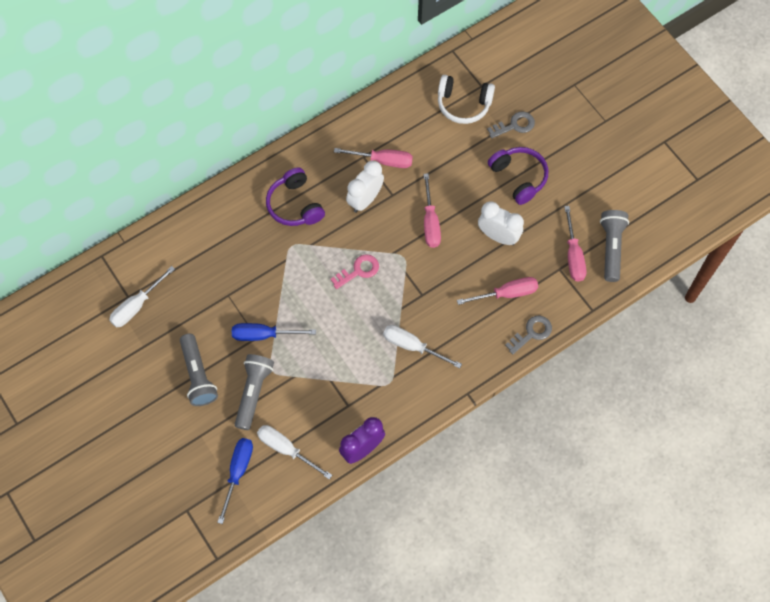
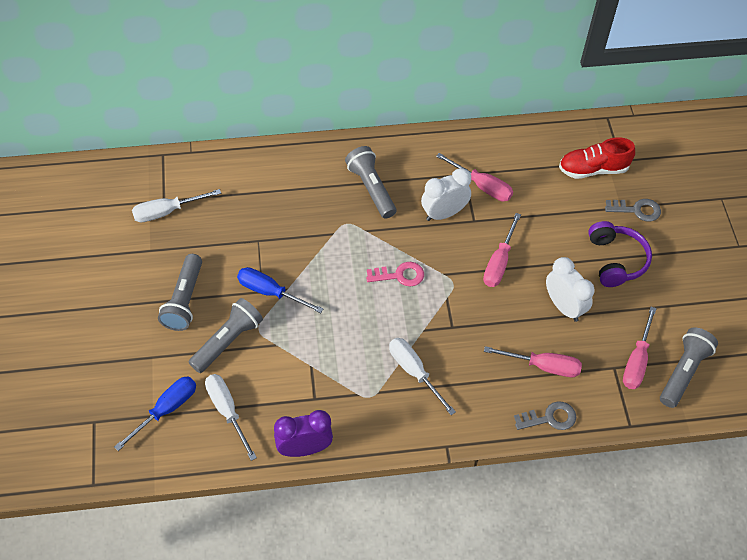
camera: 25 degrees right, 10 degrees down
purple headphones [266,167,325,226] -> grey flashlight [345,146,396,219]
white headphones [438,75,495,124] -> red shoe [559,137,635,179]

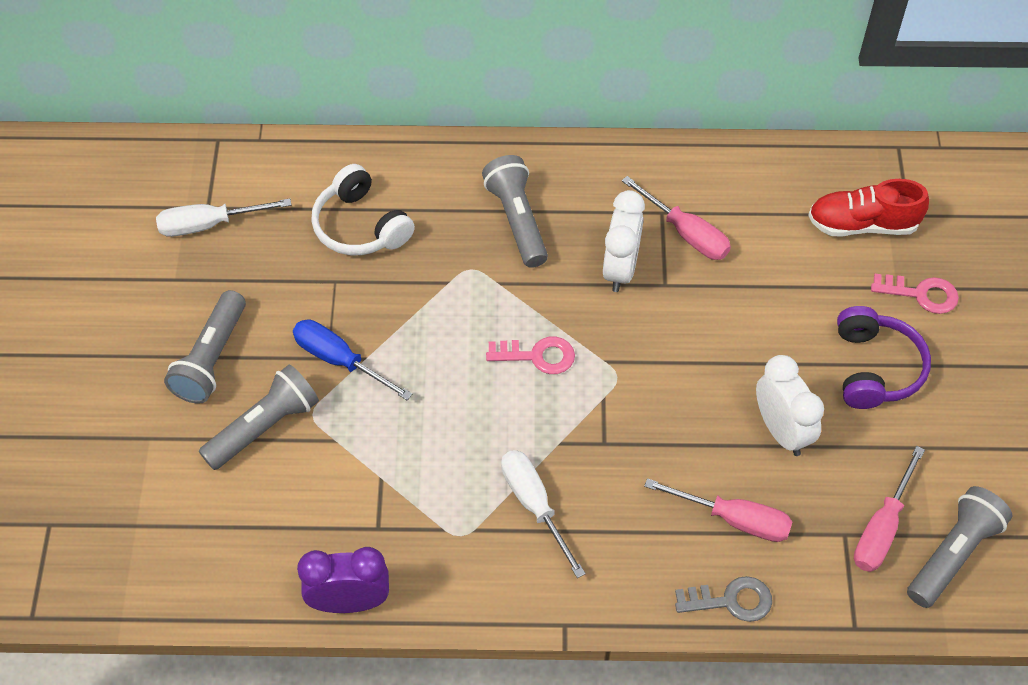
camera: 10 degrees right, 0 degrees up
blue screwdriver [114,377,196,451] -> none
white screwdriver [205,374,257,461] -> none
white clock [421,168,471,221] -> white clock turned 120 degrees clockwise [603,190,645,292]
pink screwdriver [483,213,521,287] -> none
grey key [605,199,661,222] -> pink key [871,274,959,314]
none -> white headphones [311,164,415,255]

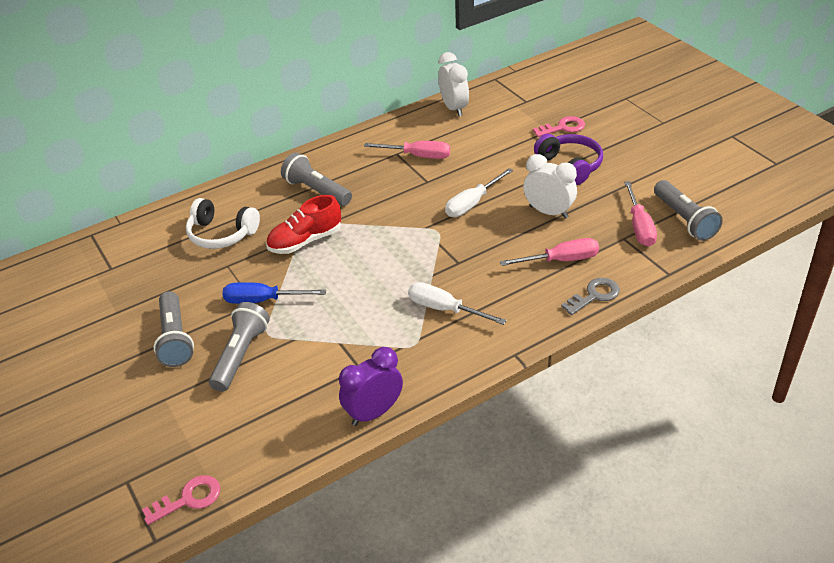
camera: 30 degrees left, 15 degrees down
white screwdriver [156,199,292,237] -> white screwdriver moved to [445,168,513,217]
pink key [486,336,575,374] -> pink key moved to [142,475,220,525]
white clock [603,190,645,292] -> white clock moved to [438,52,469,116]
red shoe [808,179,929,237] -> red shoe moved to [266,195,341,254]
grey flashlight [907,486,1012,608] -> grey flashlight turned 150 degrees clockwise [654,180,723,241]

